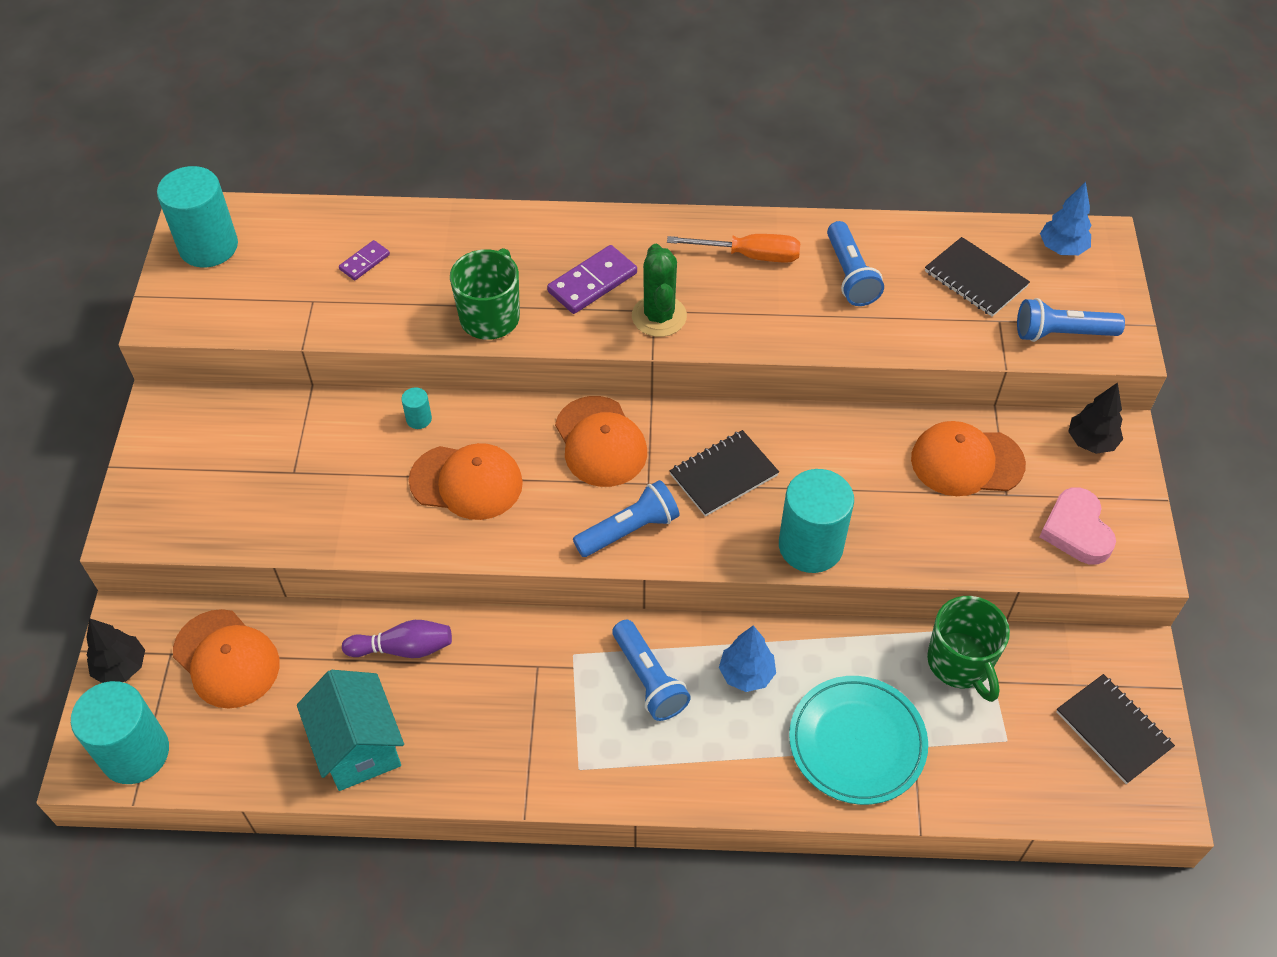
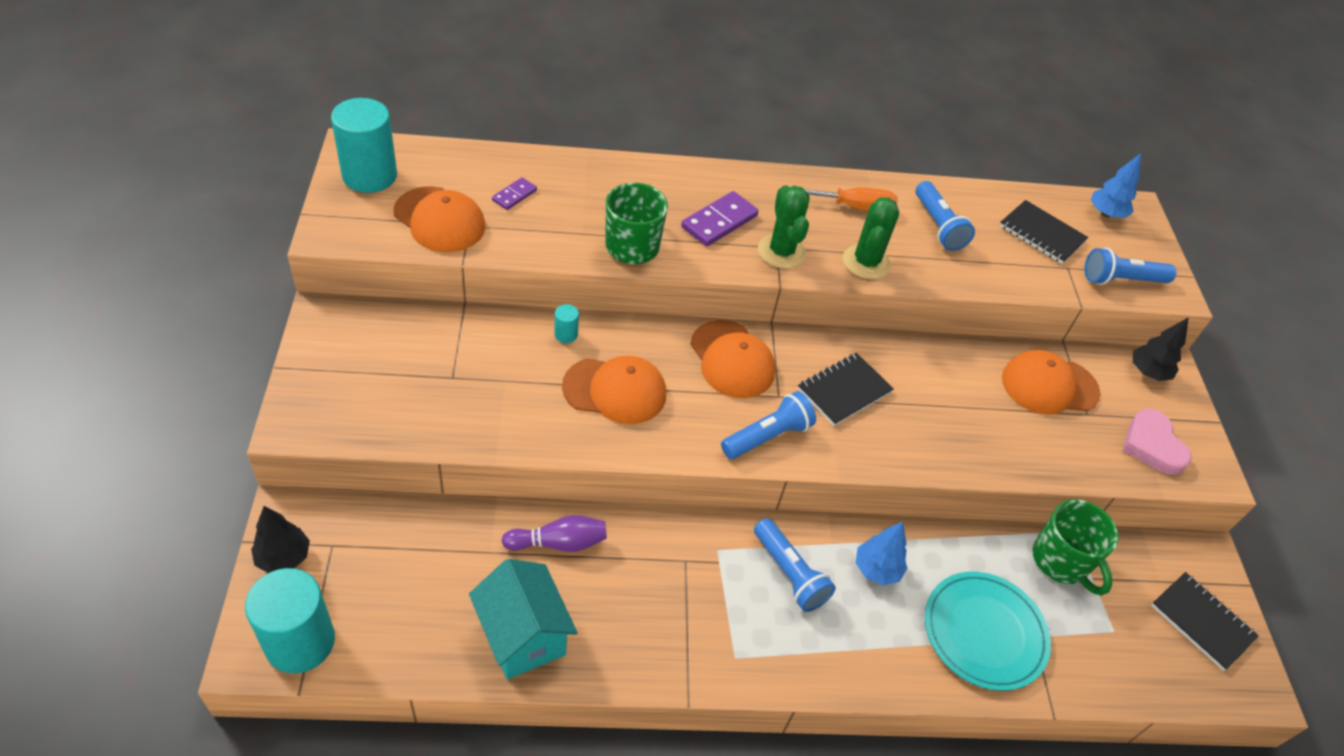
camera: 10 degrees left, 5 degrees down
orange cap [173,609,280,708] -> orange cap moved to [393,186,486,252]
turquoise cylinder [779,469,854,573] -> none
none -> green cactus [843,197,899,279]

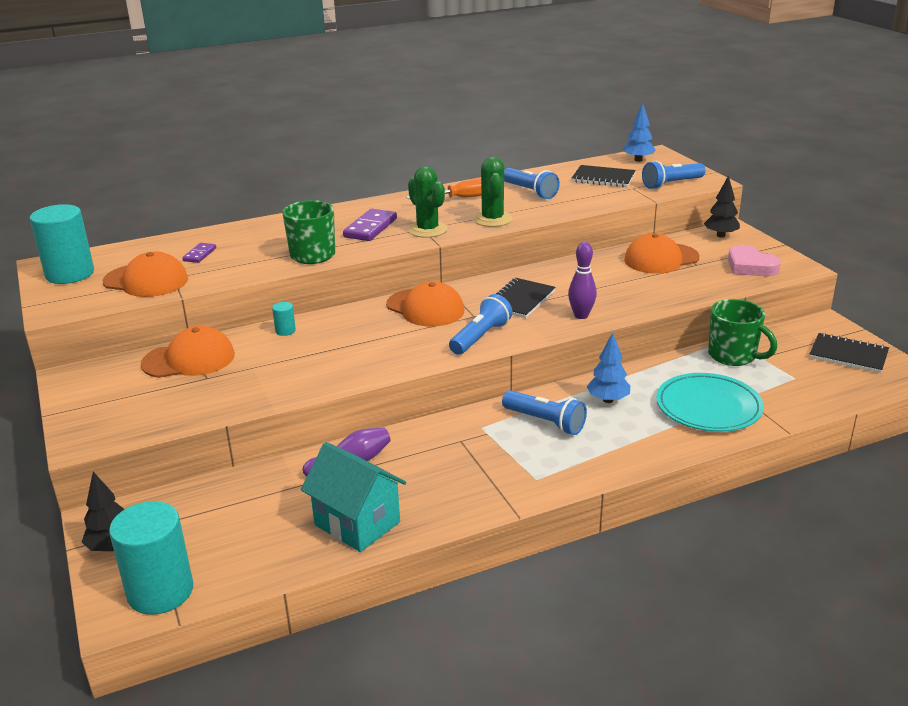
camera: 15 degrees left, 20 degrees down
orange cap [562,355,666,424] -> orange cap moved to [141,326,235,378]
none -> purple bowling pin [568,242,597,319]

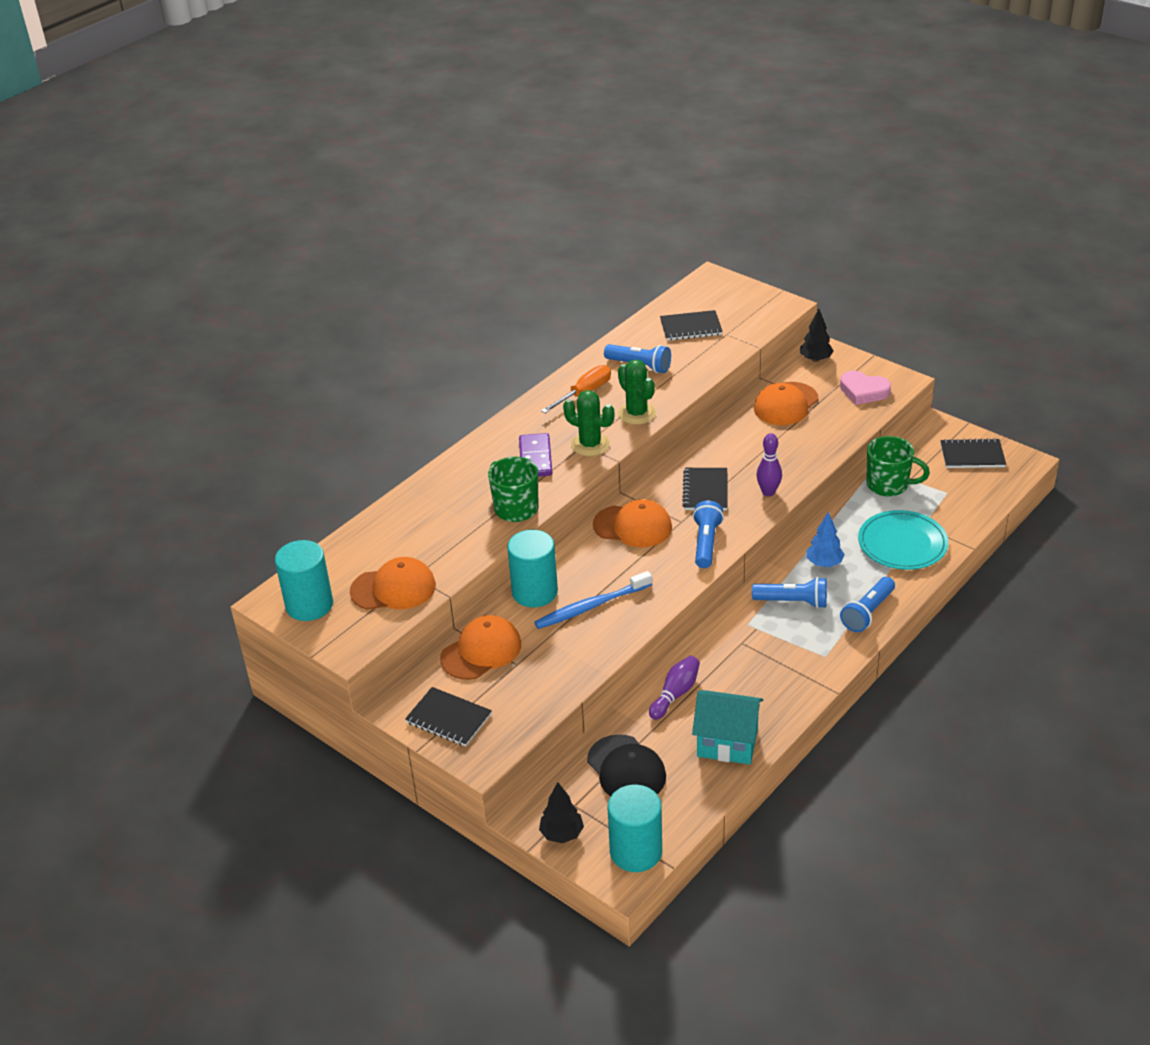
camera: 25 degrees left, 10 degrees up
purple domino [182,243,216,263] -> none
turquoise cylinder [272,302,296,336] -> turquoise cylinder [507,529,558,607], size x2.38
blue tree [623,103,656,162] -> none
blue flashlight [642,161,706,189] -> blue flashlight moved to [840,577,895,632]
none -> black notebook [405,687,492,747]
none -> blue toothbrush [534,571,652,629]
none -> black cap [587,734,666,797]

